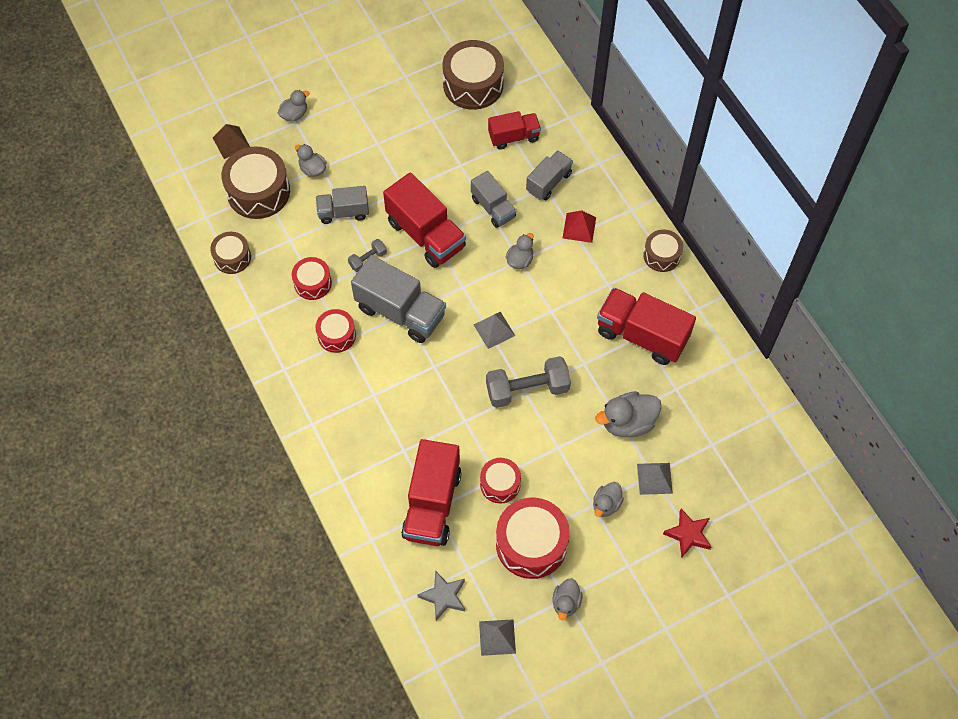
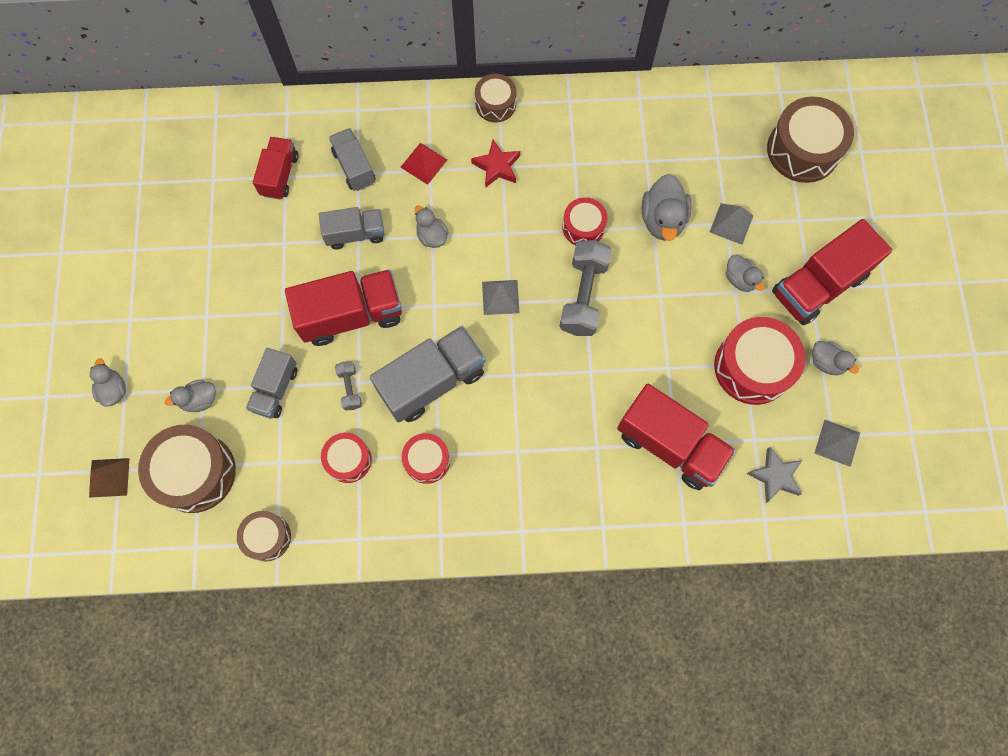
camera: 65 degrees left, 10 degrees up
brown drum [442,40,504,110] -> brown drum moved to [767,97,854,183]
red drum [480,458,521,504] -> red drum moved to [562,197,608,245]
red truck [597,288,696,365] -> red truck moved to [772,219,892,325]
red star [663,509,712,557] -> red star moved to [471,140,520,188]

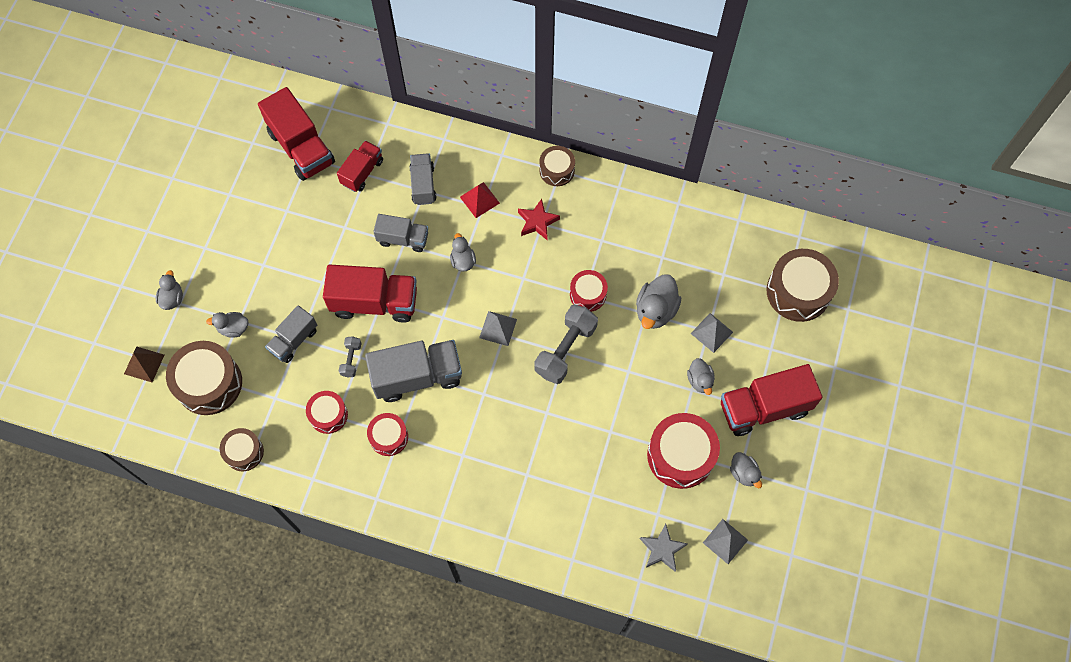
camera: 20 degrees right, 5 degrees down
red truck [617,384,736,490] -> red truck moved to [258,87,335,181]

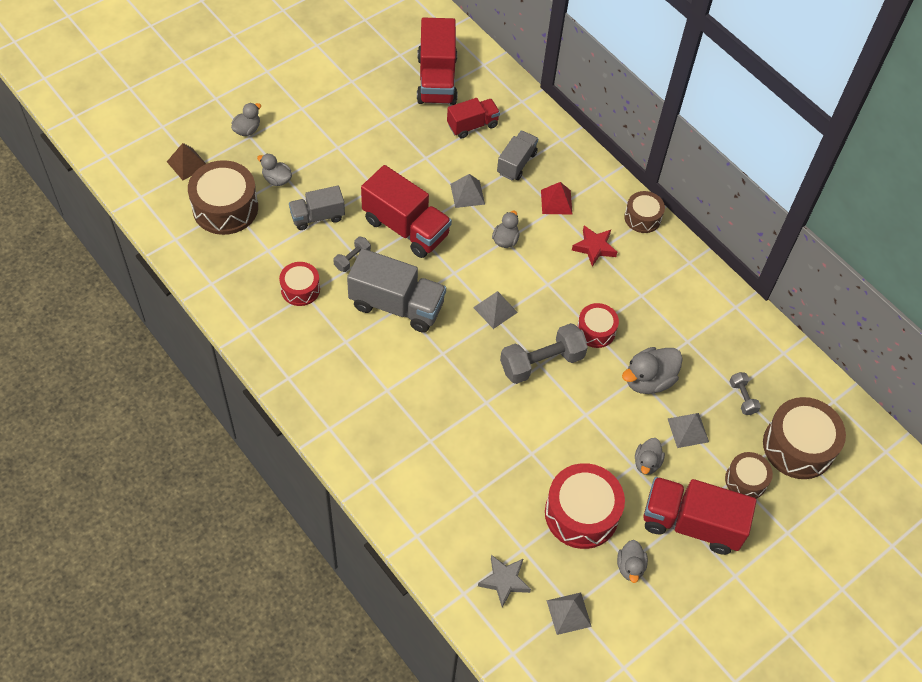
camera: 30 degrees right, 10 degrees down
brown drum [220,428,264,471] -> brown drum moved to [725,452,773,499]
red drum [367,413,408,456] -> none
grey truck [373,214,428,252] -> grey pyramid [450,174,485,208]
none -> grey dumbbell [730,372,761,415]

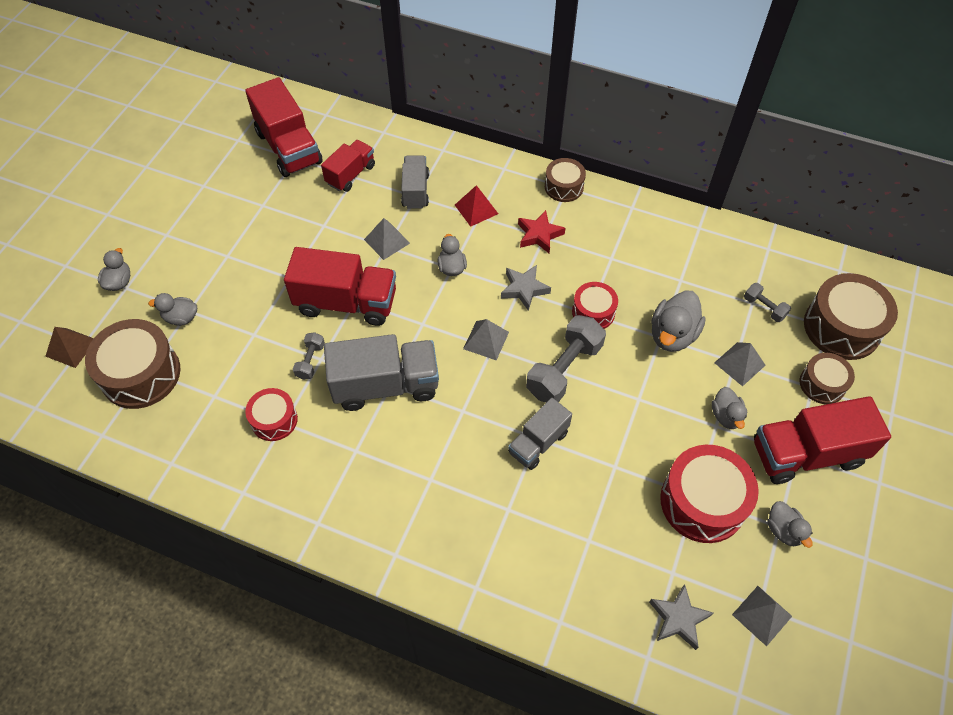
camera: 25 degrees left, 0 degrees up
grey truck [289,185,345,230] -> grey truck moved to [508,398,572,470]
none -> grey star [501,265,551,311]

